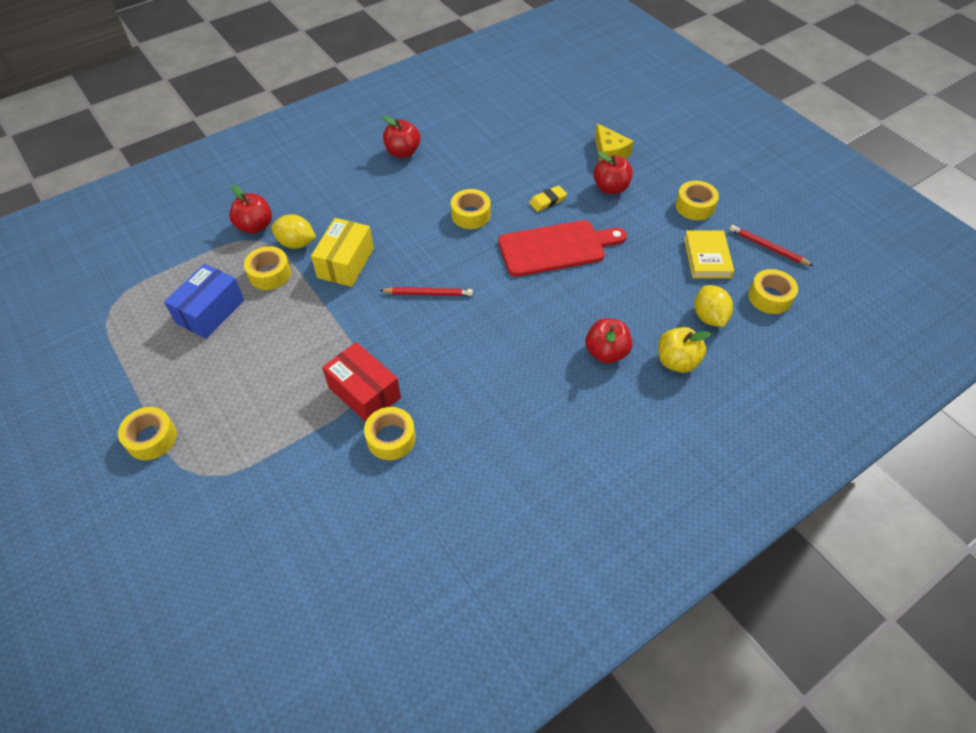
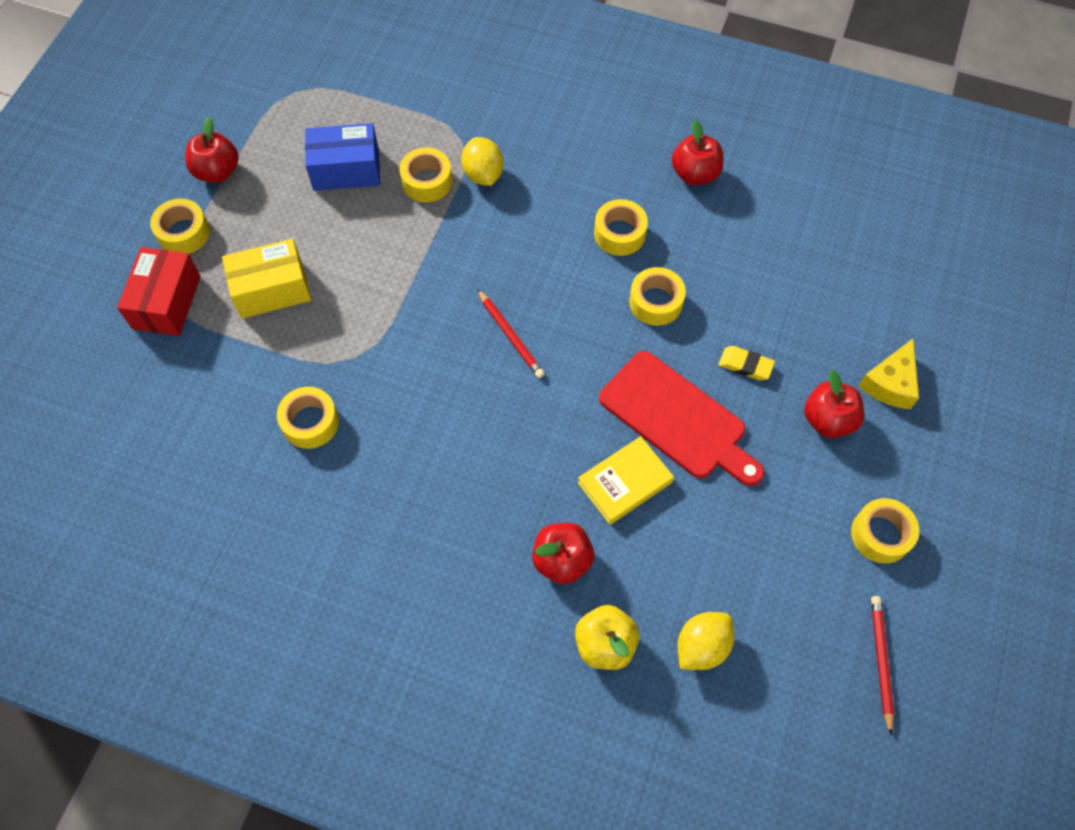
camera: 55 degrees right, 10 degrees up
red apple [229,185,272,234] -> red apple moved to [185,117,239,183]
yellow box [311,218,374,287] -> yellow box moved to [222,239,311,319]
red box [322,342,401,422] -> red box moved to [117,247,201,336]
yellow book [684,231,734,278] -> yellow book moved to [578,436,674,525]
yellow tape [748,269,798,314] -> yellow tape moved to [594,199,648,256]

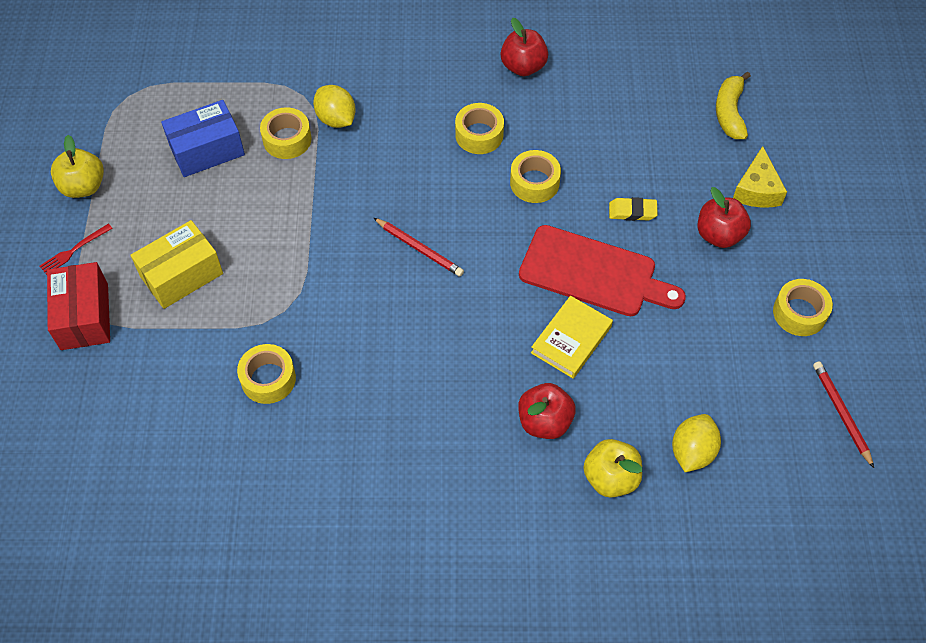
camera: 20 degrees left, 5 degrees down
yellow tape [150,199,210,254] -> red fork [40,224,113,275]
red apple [185,117,239,183] -> yellow apple [51,135,104,198]
none -> yellow banana [716,72,751,139]

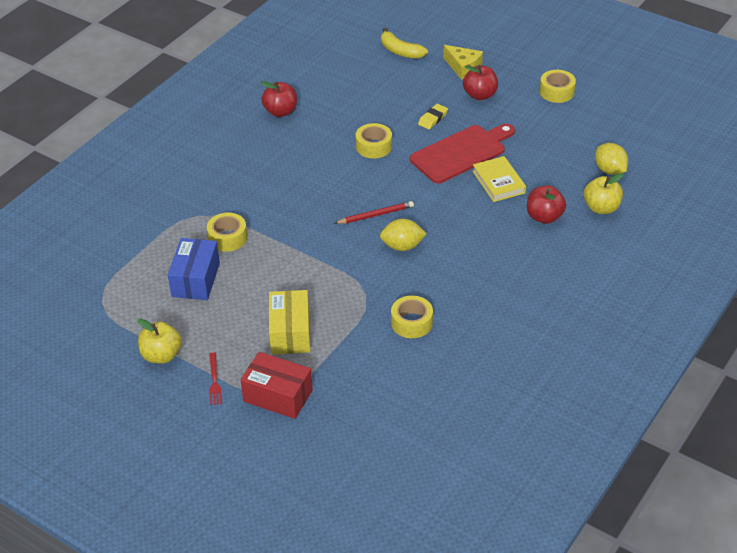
camera: 55 degrees left, 15 degrees down
yellow lemon [313,85,356,128] -> yellow lemon moved to [380,219,427,251]
yellow tape [455,103,504,154] -> none
red pencil [813,361,874,468] -> none

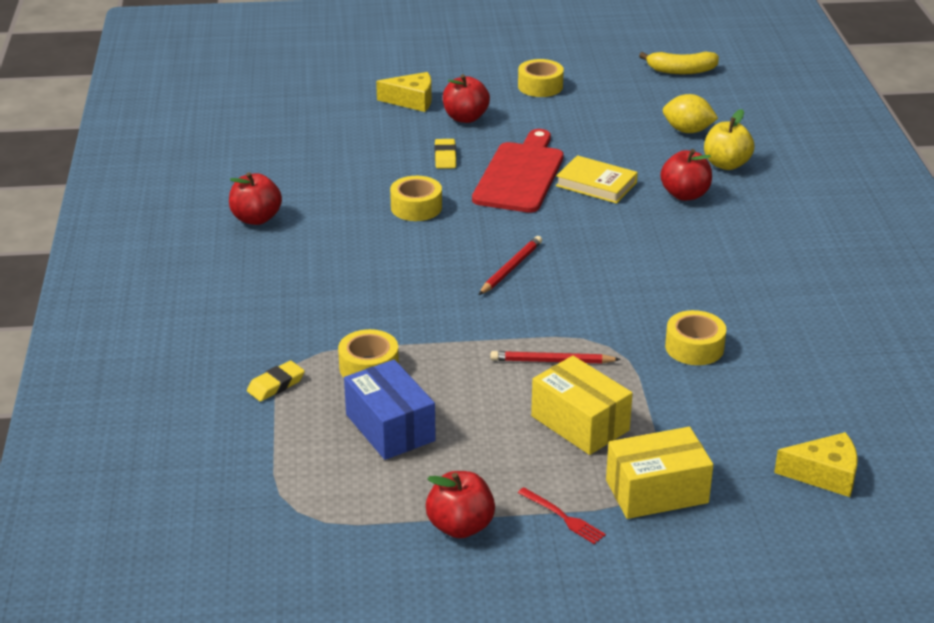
camera: 40 degrees left, 10 degrees down
yellow apple [137,318,182,364] -> red apple [426,471,495,538]
red box [241,352,313,419] -> yellow box [606,427,713,519]
yellow lemon [380,219,427,251] -> none
yellow banana [381,28,428,59] -> yellow banana moved to [639,52,719,74]
none -> yellow eraser [247,361,305,402]
none -> red pencil [490,351,621,363]
none -> yellow cheese [774,432,858,497]

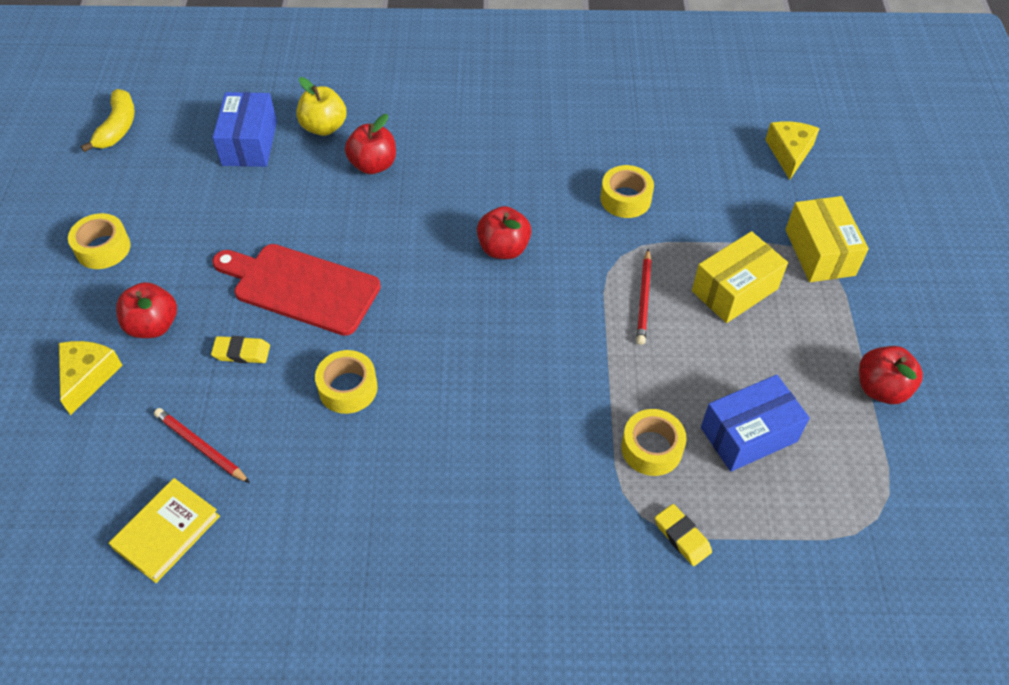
camera: 85 degrees left, 20 degrees up
red apple [229,172,282,225] -> red apple moved to [477,206,531,259]
red pencil [479,236,542,295] -> red pencil moved to [154,408,250,483]
red fork [518,487,606,544] -> none
yellow book [556,155,638,204] -> yellow book moved to [109,478,220,583]
yellow lemon [663,94,718,133] -> blue box [213,92,277,167]

